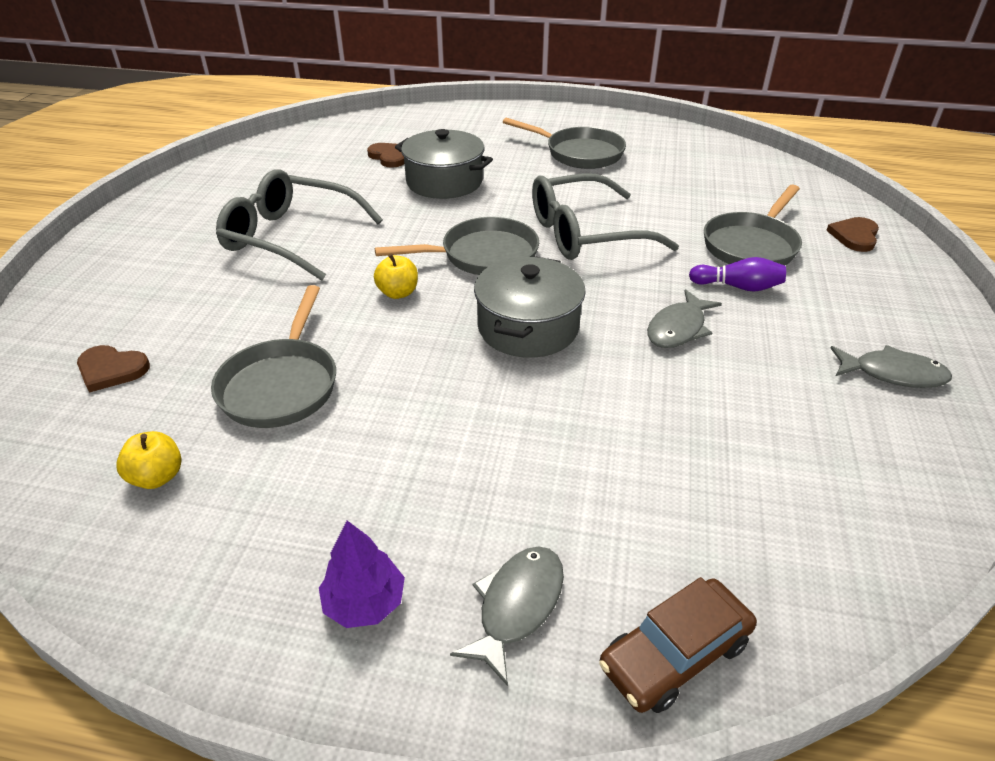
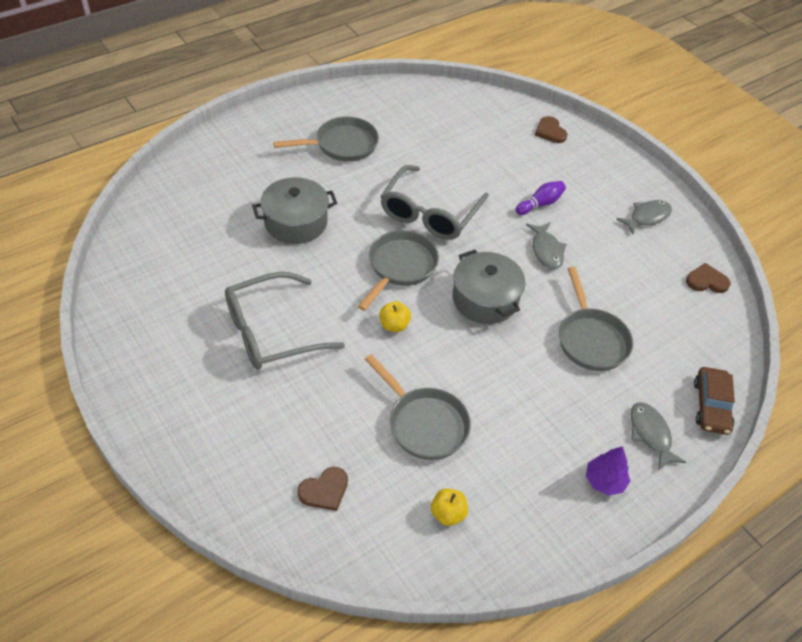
camera: 50 degrees left, 10 degrees up
brown heart [367,143,404,168] -> brown heart moved to [686,263,730,293]
grey pan [704,185,802,265] -> grey pan moved to [559,267,633,371]

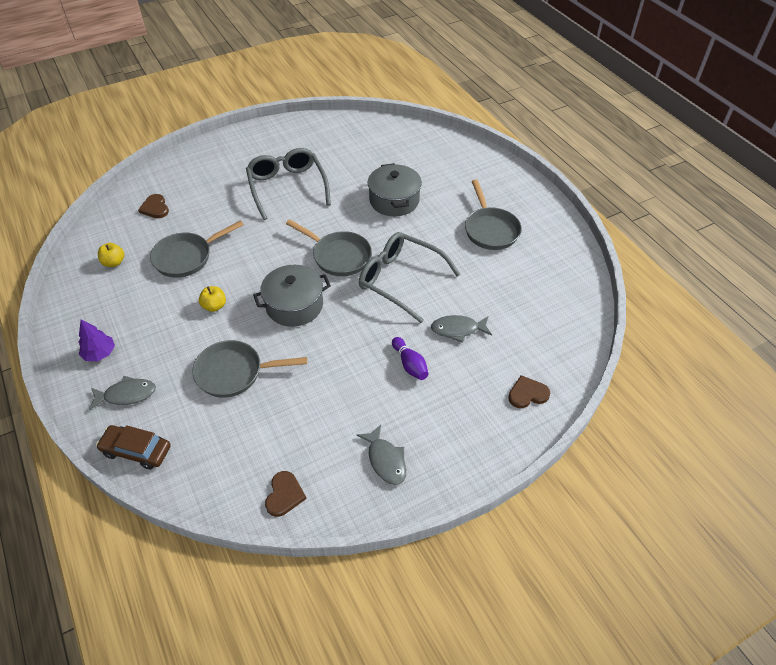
camera: 100 degrees right, 0 degrees up
yellow apple [379,301,411,332] -> yellow apple moved to [199,286,226,312]
grey fish [526,222,567,269] -> grey fish moved to [431,315,492,343]

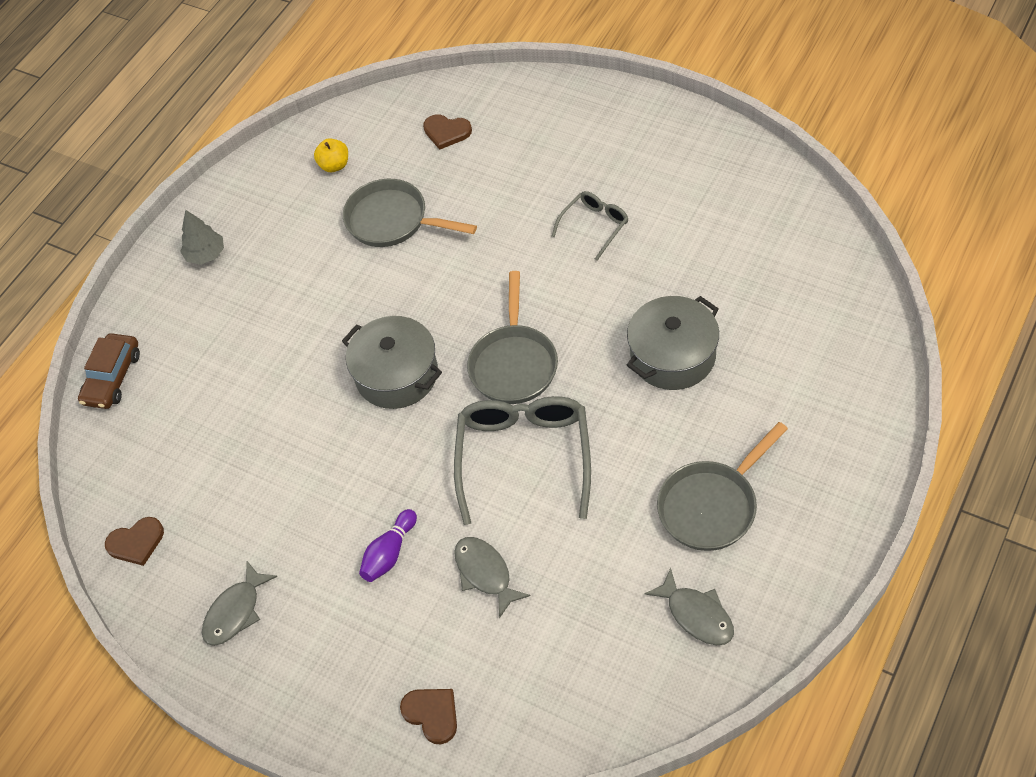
camera: 65 degrees right, 5 degrees up
purple tree [79,319,115,361] -> grey tree [180,210,224,265]
grey fish [89,376,156,410] -> grey fish moved to [644,568,734,645]
brown car [96,425,171,470] -> brown car turned 150 degrees counterclockwise [78,333,140,409]
brown heart [138,194,169,218] -> brown heart turned 105 degrees counterclockwise [423,115,472,150]
grey pan [192,340,307,398] -> none
yellow apple [199,286,226,312] -> none
grey glasses [246,148,331,220] -> grey glasses [552,191,629,261], size x0.52

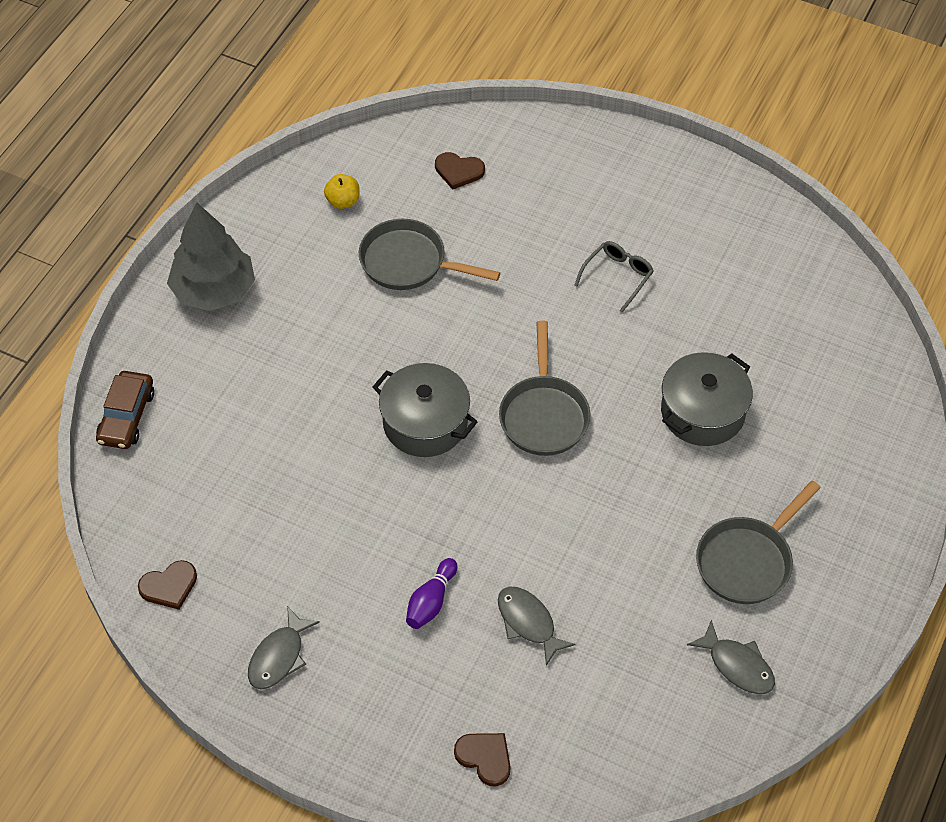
camera: 10 degrees left, 0 degrees up
grey tree [180,210,224,265] -> grey tree [167,202,255,311], size x1.89
grey glasses [454,396,591,525] -> none

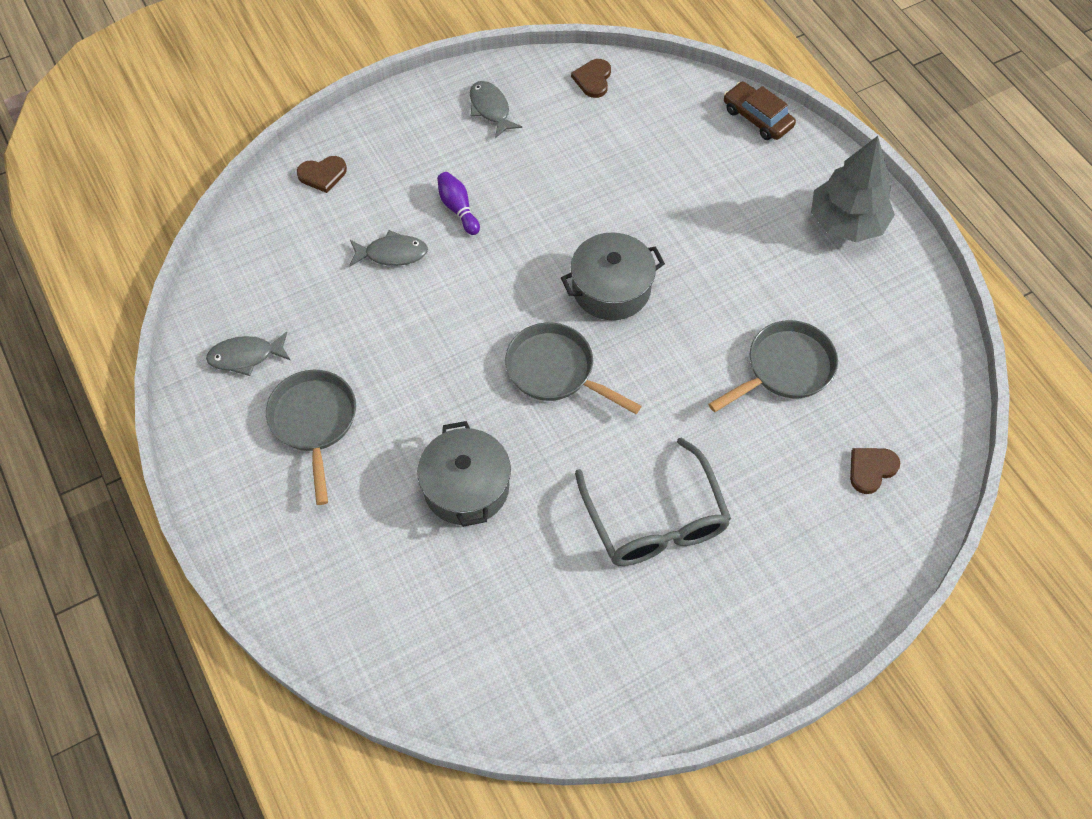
camera: 125 degrees right, 5 degrees up
yellow apple [324,174,359,209] -> none
grey glasses [574,241,654,313] -> grey glasses [575,438,731,566], size x1.91

